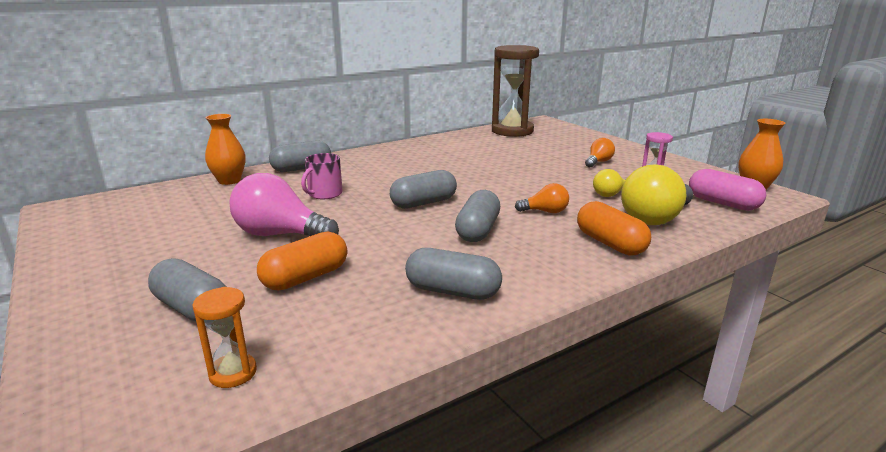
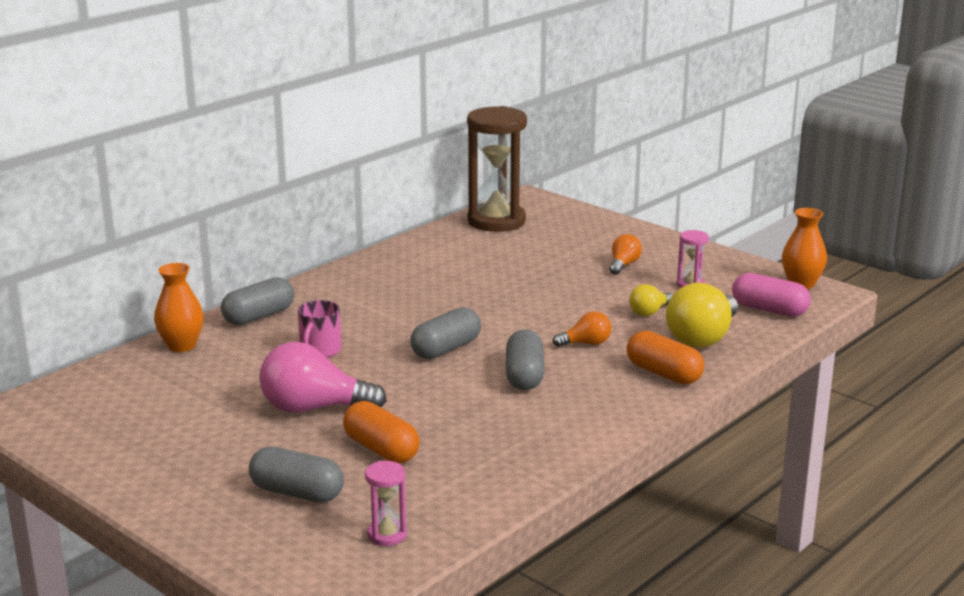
camera: 15 degrees left, 0 degrees up
orange hourglass [192,287,257,388] -> pink hourglass [365,461,407,546]
orange capsule [257,231,347,291] -> orange capsule turned 75 degrees counterclockwise [343,401,420,463]
grey capsule [405,248,502,300] -> none

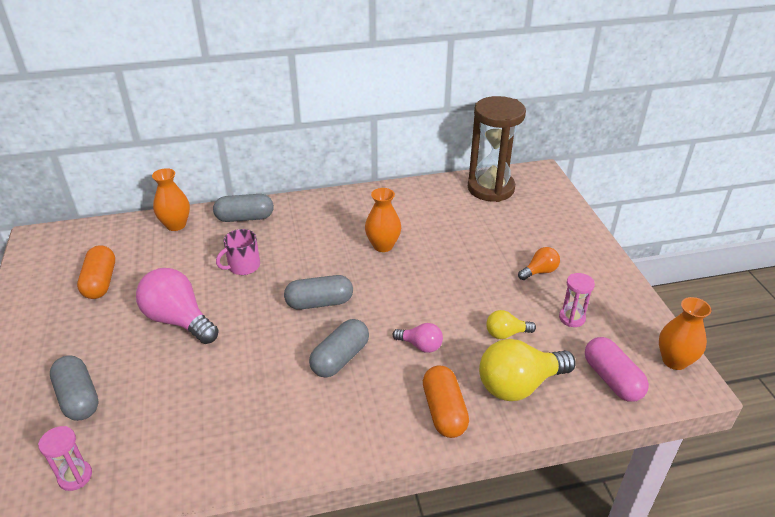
camera: 35 degrees right, 15 degrees up
orange capsule [343,401,420,463] -> orange capsule moved to [77,245,115,299]
orange light bulb [553,311,611,347] -> pink light bulb [393,323,443,353]
none -> orange vase [365,188,401,252]

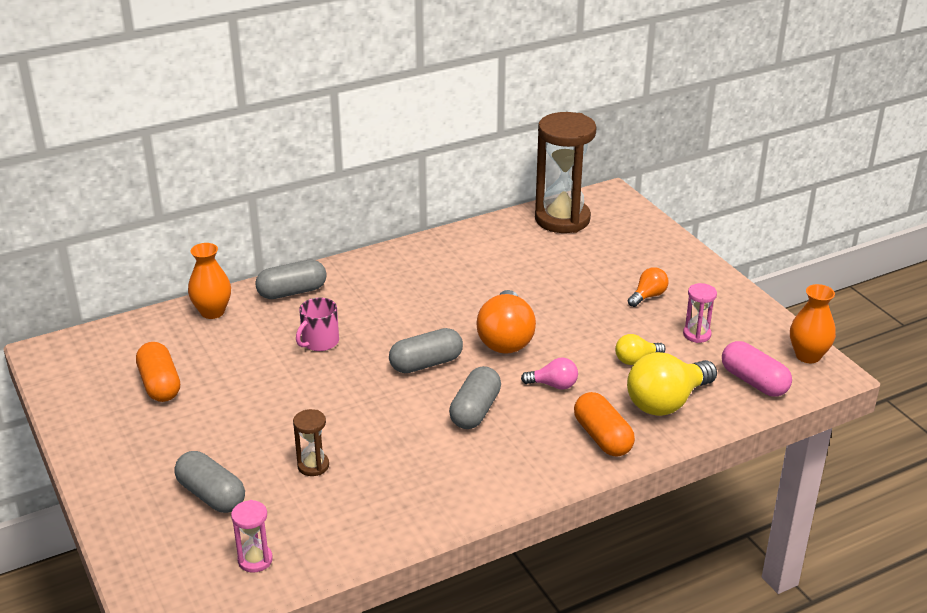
camera: 15 degrees left, 5 degrees down
pink light bulb [136,268,219,344] -> none
orange vase [365,188,401,252] -> none
none -> brown hourglass [293,409,329,476]
none -> orange light bulb [477,290,536,354]

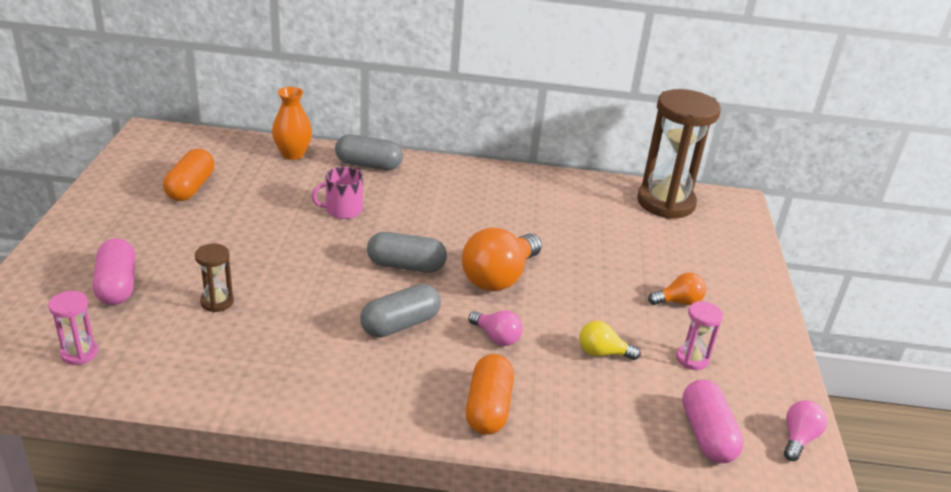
camera: 30 degrees right, 0 degrees up
grey capsule [174,451,245,513] -> pink capsule [93,238,136,305]
yellow light bulb [627,352,717,416] -> none
orange vase [790,284,836,363] -> pink light bulb [784,400,827,461]

